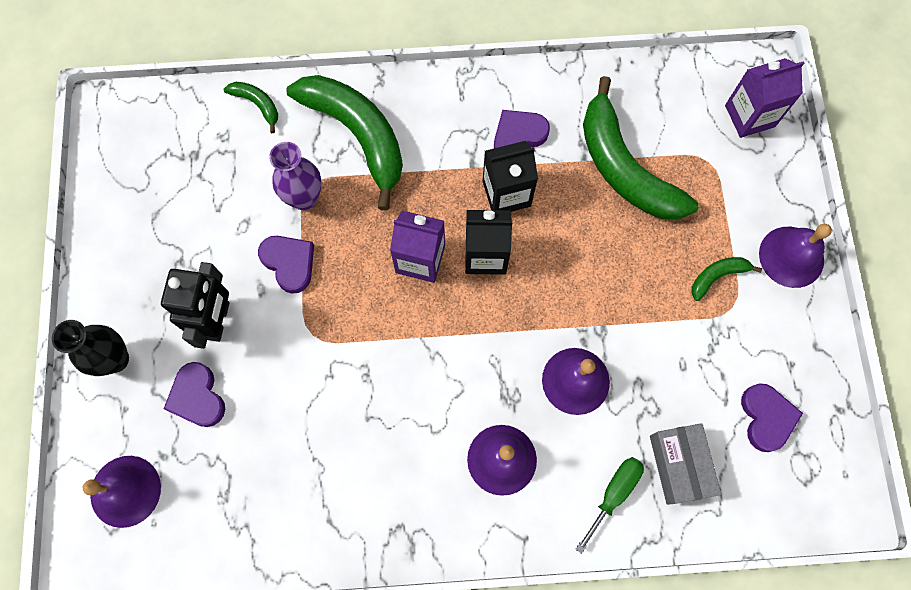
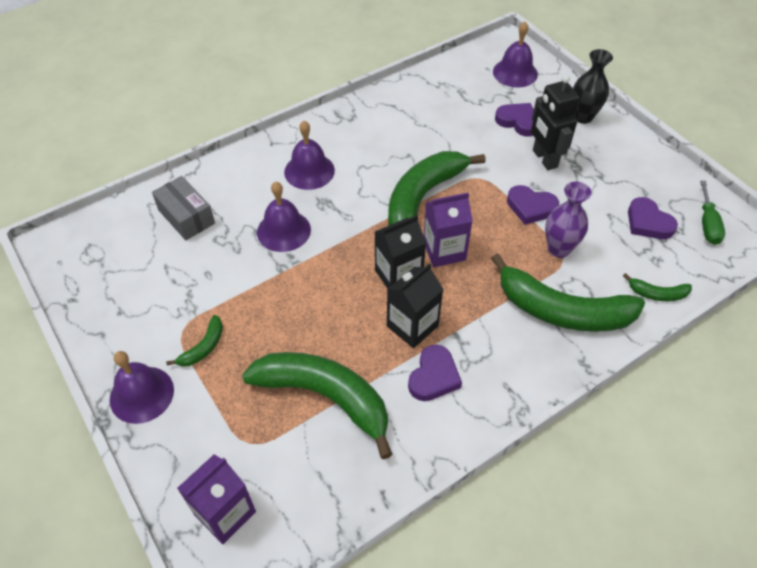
camera: 150 degrees right, 20 degrees down
green screwdriver [576,457,644,554] -> green screwdriver moved to [700,180,725,245]
purple heart [741,383,803,452] -> purple heart moved to [628,197,678,239]
none -> green banana [388,151,486,225]

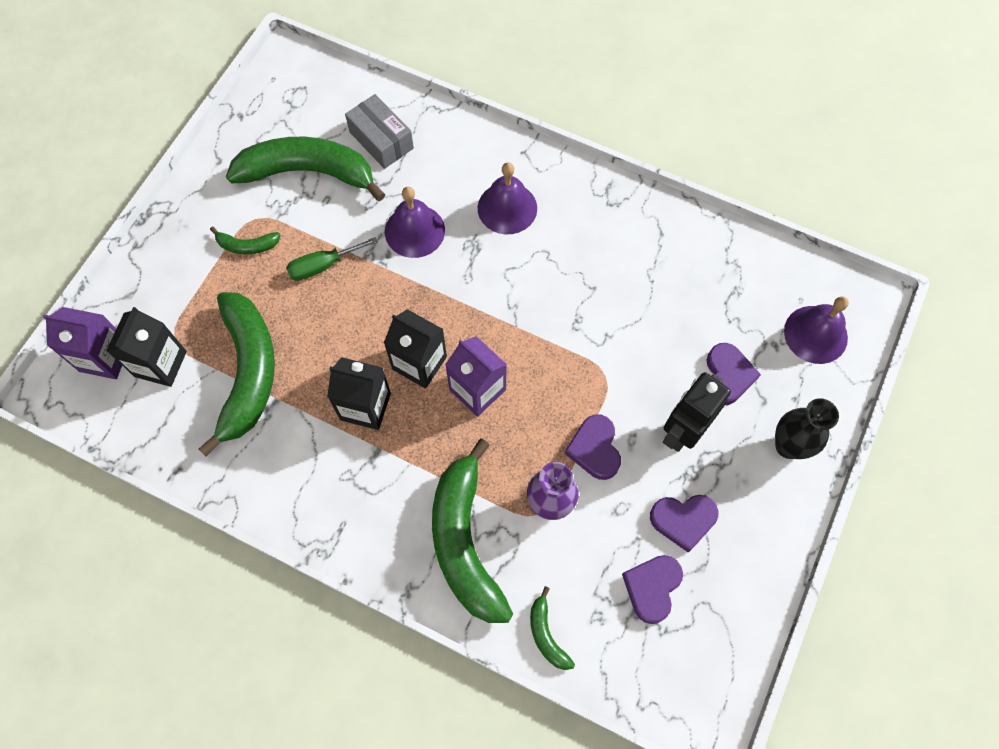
camera: 60 degrees right, 15 degrees up
purple bell [110,351,174,424] -> none
grey box [152,176,215,240] -> grey box turned 60 degrees counterclockwise [345,94,414,169]
green banana [388,151,486,225] -> green banana moved to [226,137,385,201]
purple heart [408,345,462,401] -> purple heart moved to [650,495,719,553]
green screwdriver [700,180,725,245] -> green screwdriver moved to [286,237,378,281]
none -> black carton [106,307,187,387]

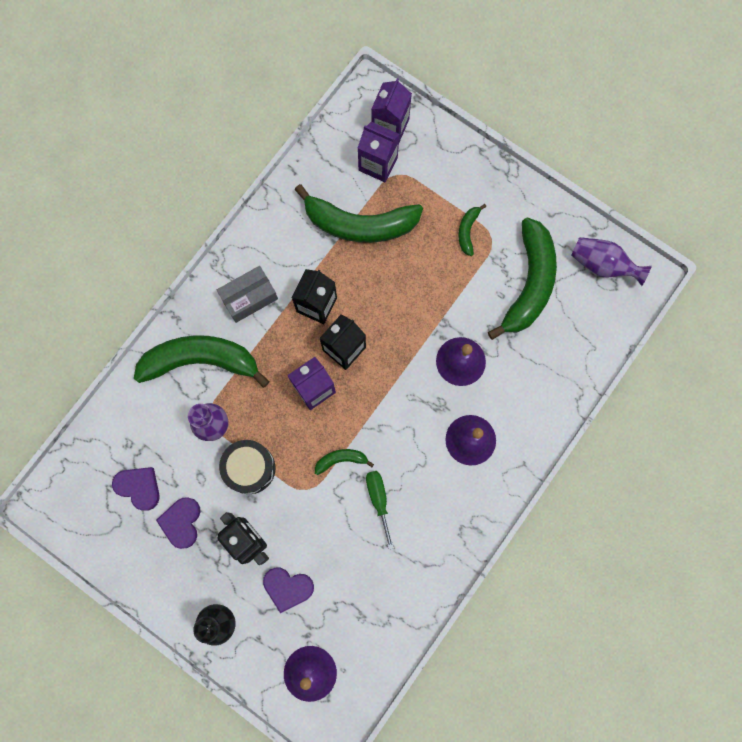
camera: 100 degrees right, 10 degrees up
black carton [106,307,187,387] -> purple carton [358,122,400,182]
green screwdriver [286,237,378,281] -> green screwdriver moved to [366,471,394,550]
grey box [345,94,414,169] -> grey box moved to [217,266,278,323]
green banana [530,586,575,670] -> green banana moved to [315,449,374,475]
purple heart [565,414,621,480] -> black drum [219,440,276,494]
none -> purple vase [571,237,652,286]

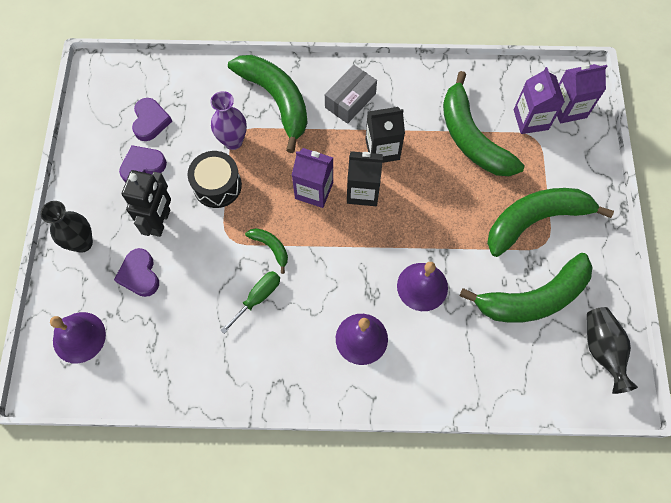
camera: 55 degrees right, 10 degrees down
grey box [217,266,278,323] -> grey box turned 75 degrees counterclockwise [325,65,377,124]
green banana [458,204,486,256] -> green banana [487,188,614,257], size x2.29
purple vase [571,237,652,286] -> black vase [587,307,638,394]

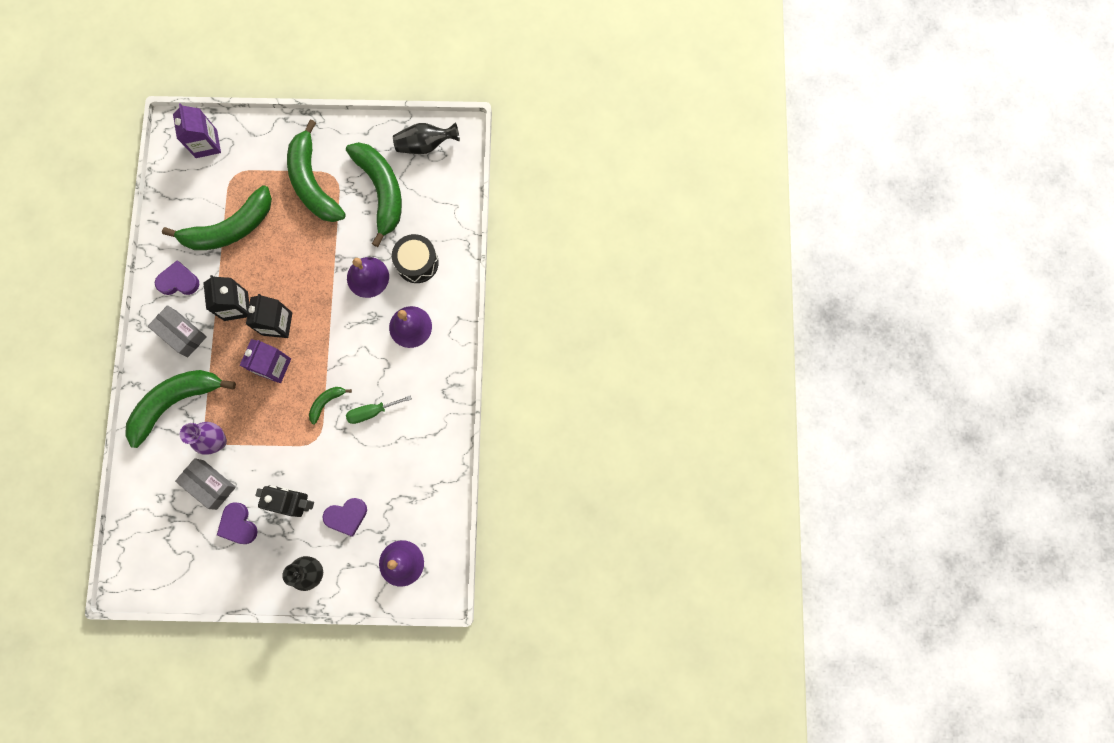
camera: 90 degrees left, 10 degrees up
purple heart [132,98,172,141] -> purple heart moved to [155,260,199,295]
black drum [188,151,242,208] -> black drum moved to [392,234,439,283]
green screwdriver [221,271,280,334] -> green screwdriver turned 60 degrees counterclockwise [346,395,412,424]
purple carton [514,67,565,134] -> none
none -> grey box [175,458,236,510]

